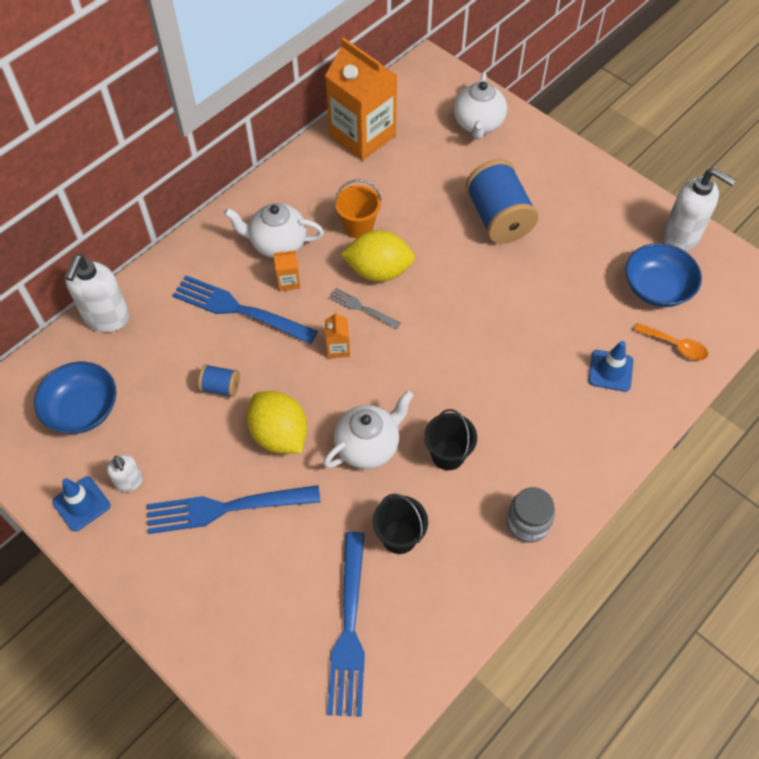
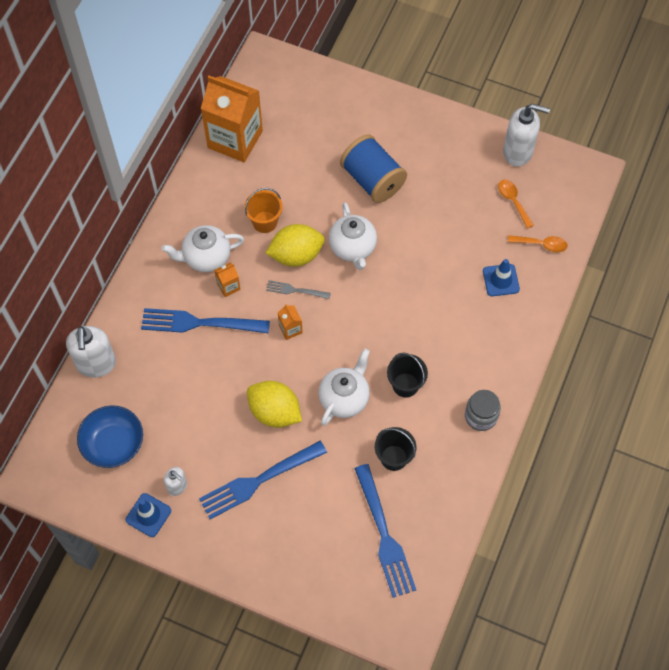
camera: 20 degrees left, 5 degrees up
blue spool [198,364,240,397] -> none
white teapot [454,72,507,139] -> white teapot moved to [329,202,377,270]
blue bowl [625,243,702,307] -> orange spoon [498,180,534,229]

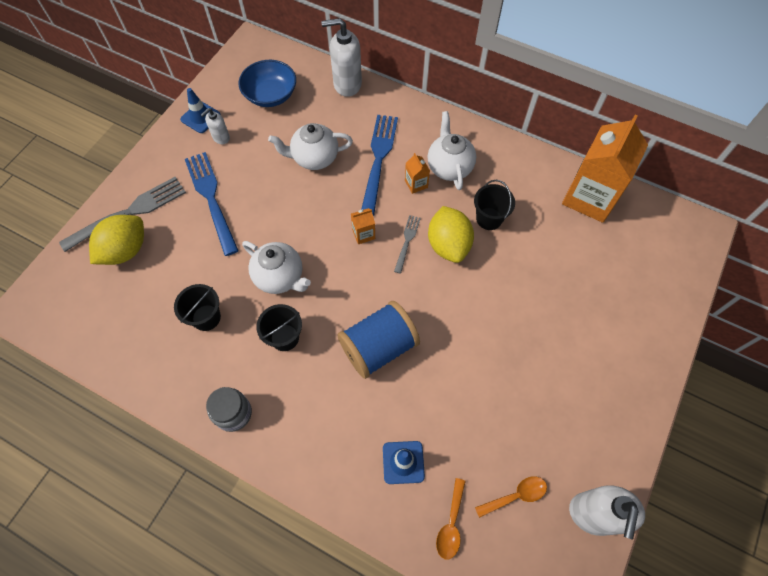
camera: 95 degrees right, 0 degrees up
orange bucket [244,188,283,233] -> black bucket [474,180,515,230]
yellow lemon [247,381,302,428] -> yellow lemon moved to [89,215,144,265]
white teapot [329,202,377,270] -> white teapot moved to [268,123,353,170]
blue spool [340,134,407,203] -> blue spool moved to [337,301,420,379]
blue fork [354,464,416,598] -> none
none -> grey fork [59,177,186,252]

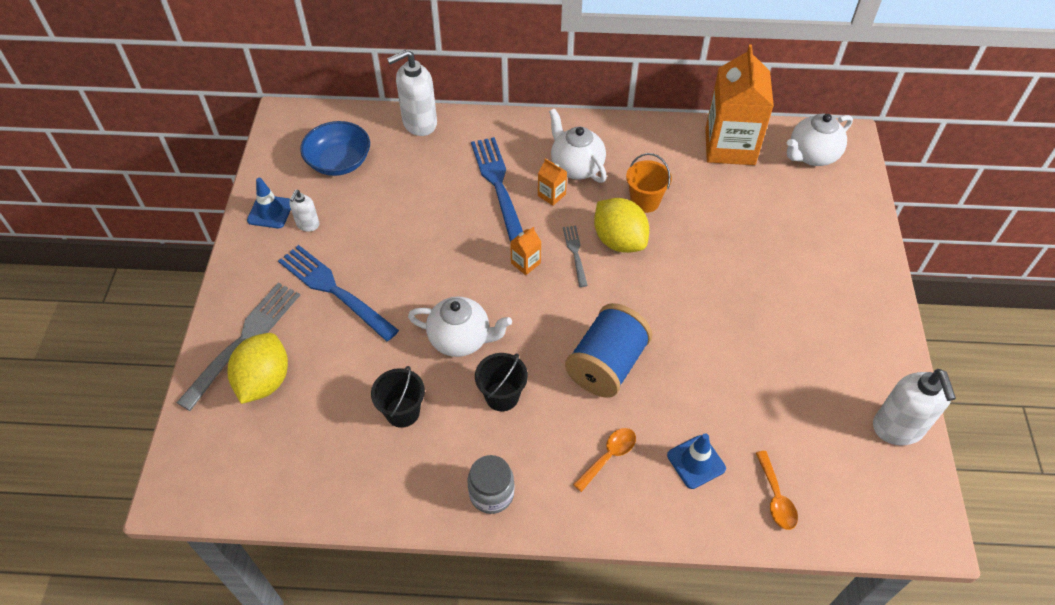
camera: 25 degrees left, 10 degrees down
white teapot [268,123,353,170] -> white teapot moved to [787,113,853,166]
black bucket [474,180,515,230] -> orange bucket [626,153,672,213]
orange spoon [475,476,547,518] -> orange spoon moved to [573,428,636,492]

